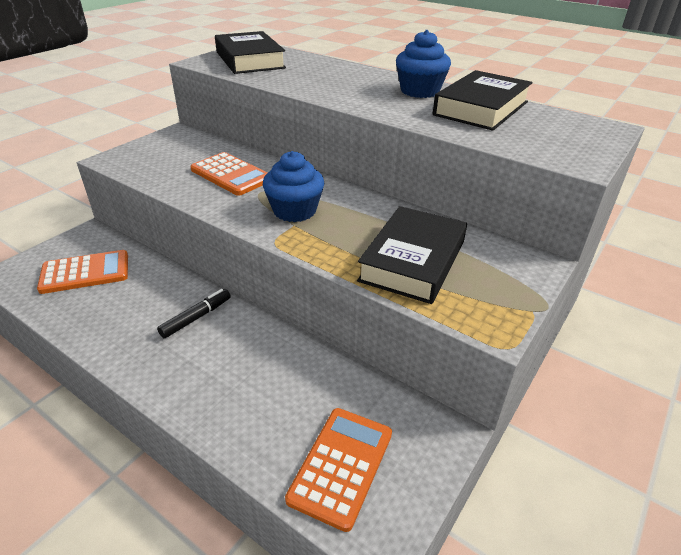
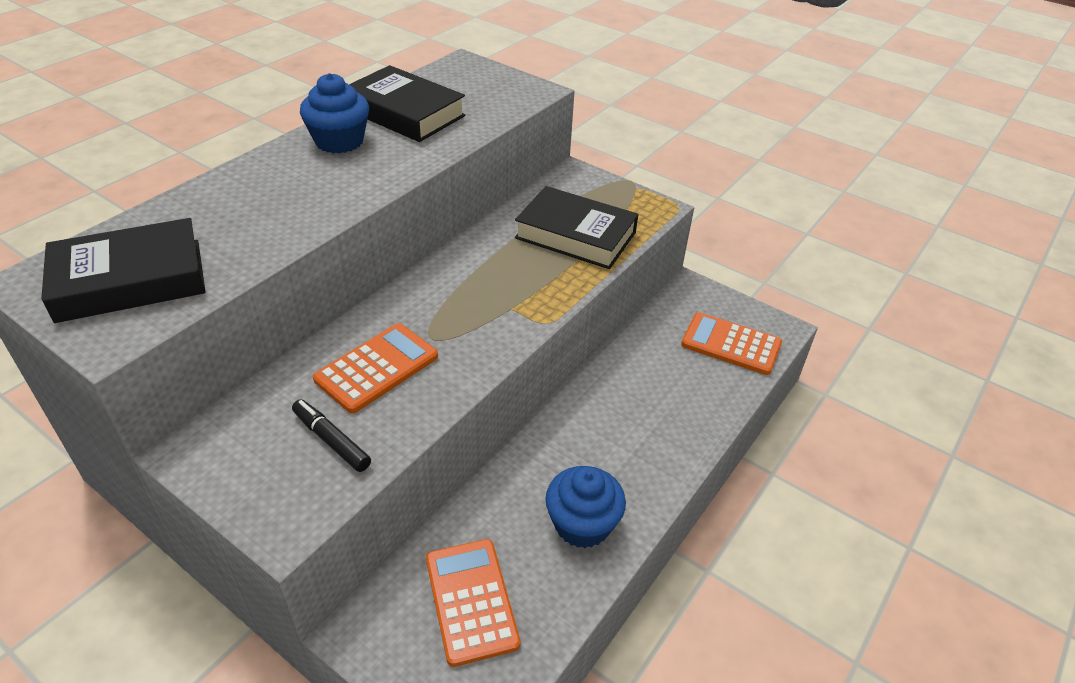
camera: 90 degrees left, 5 degrees up
black marker [157,289,231,338] -> black marker moved to [292,399,371,472]
blue cupcake [263,151,325,222] -> blue cupcake moved to [545,466,626,548]

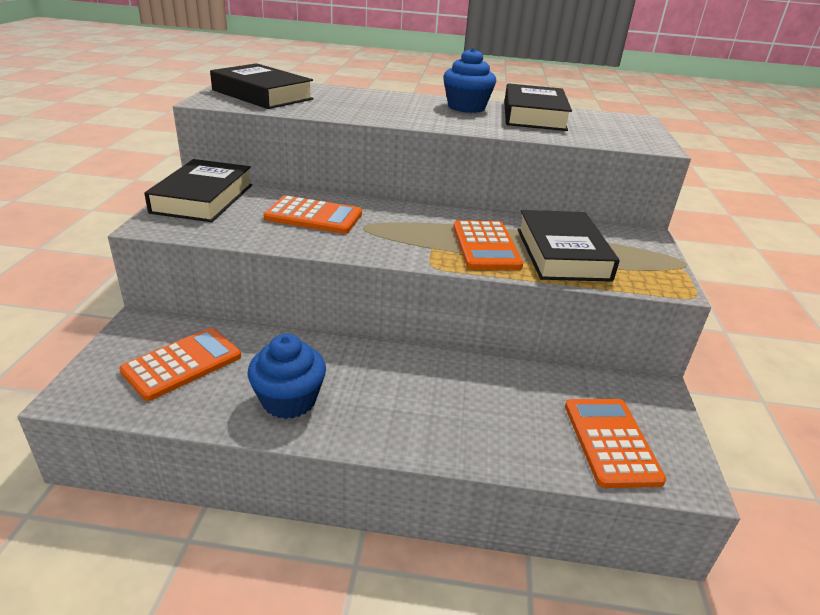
camera: 60 degrees right, 10 degrees down
black marker [292,399,371,472] -> none
none -> black book [144,159,252,222]
none -> orange calculator [453,220,523,270]

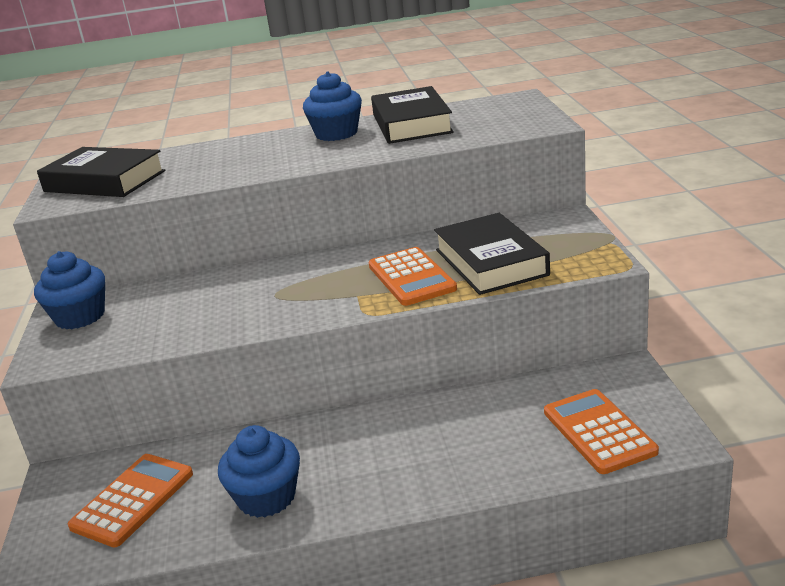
camera: 10 degrees left, 5 degrees down
black book [144,159,252,222] -> blue cupcake [34,251,105,329]
orange calculator [264,196,362,234] -> none

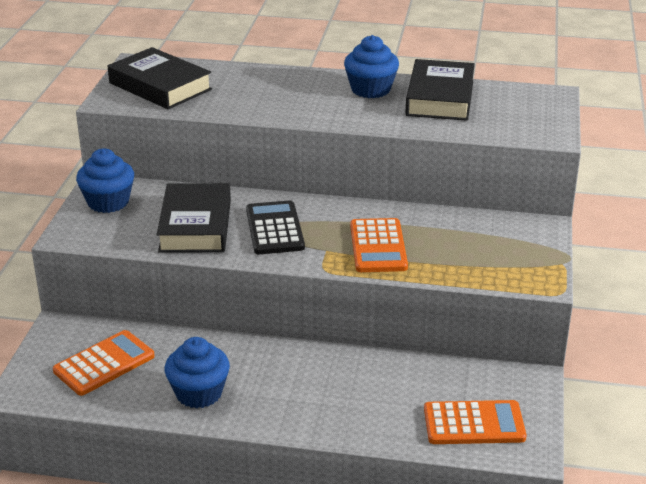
camera: 15 degrees right, 5 degrees up
black book [434,213,550,295] -> black book moved to [157,183,231,253]
orange calculator [544,389,659,474] -> orange calculator turned 90 degrees clockwise [424,400,527,444]
none -> black calculator [246,200,305,254]

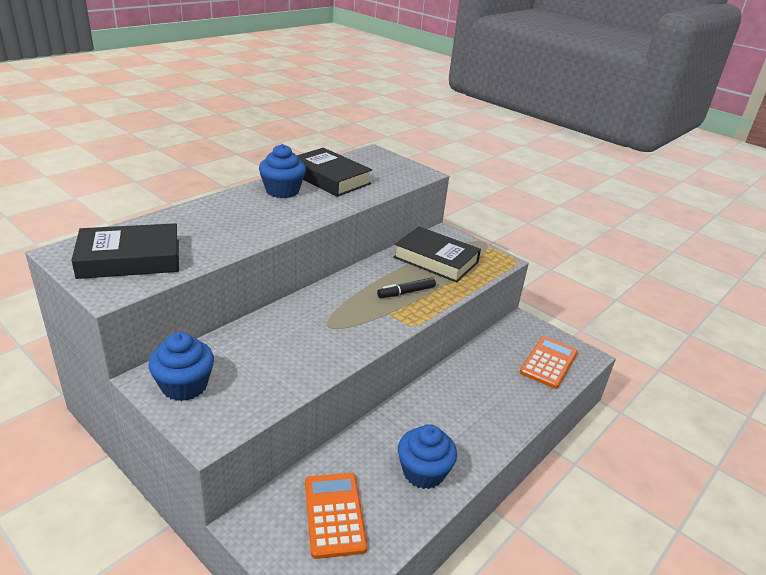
camera: 60 degrees left, 0 degrees up
black book [157,183,231,253] -> black book moved to [393,227,481,283]
black calculator [246,200,305,254] -> none
orange calculator [350,218,408,272] -> black marker [377,277,436,298]

